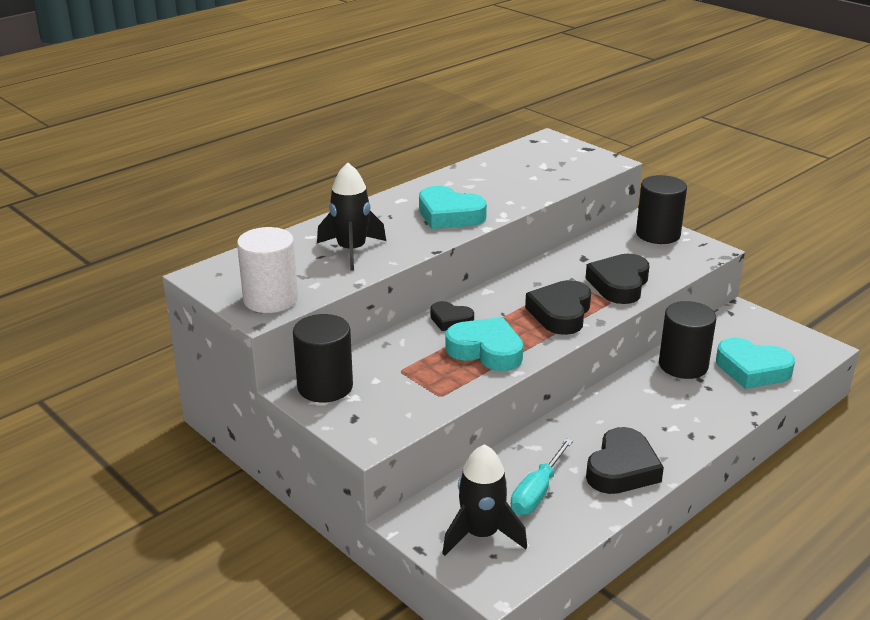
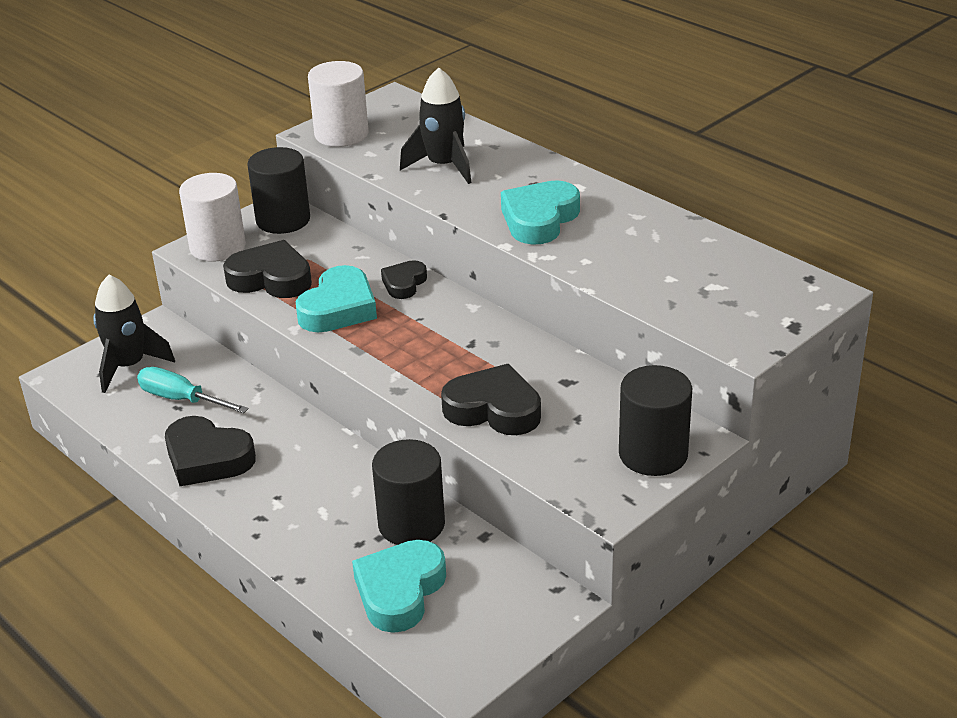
camera: 90 degrees right, 5 degrees up
black heart [525,280,591,335] -> black heart moved to [223,240,312,298]
none -> white cylinder [179,173,246,261]

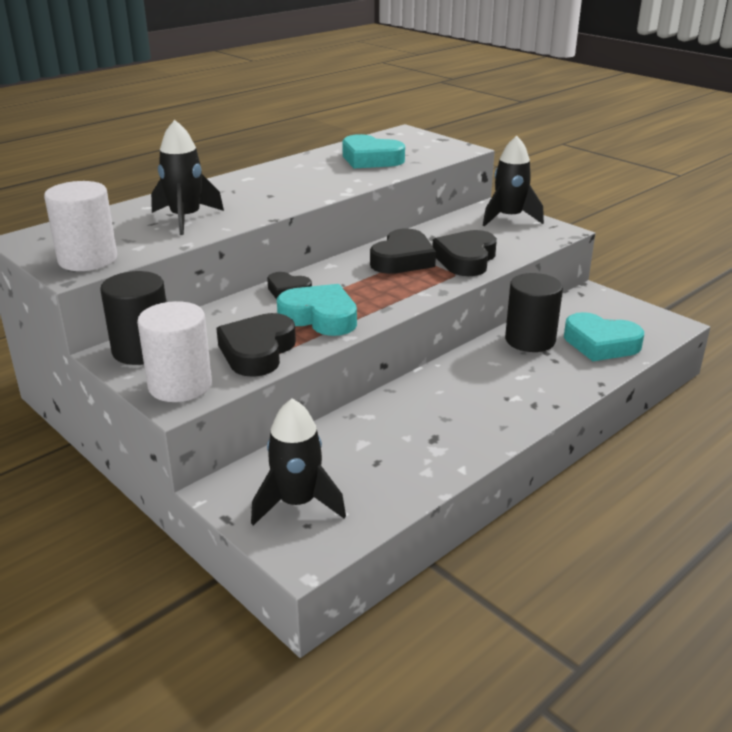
camera: 90 degrees left, 5 degrees down
turquoise screwdriver [137,367,249,413] -> none
black heart [165,416,256,486] -> black heart moved to [370,228,436,274]
turquoise heart [501,180,580,245] -> turquoise heart moved to [342,134,405,169]
black cylinder [619,365,692,476] -> black rocket [483,136,544,227]

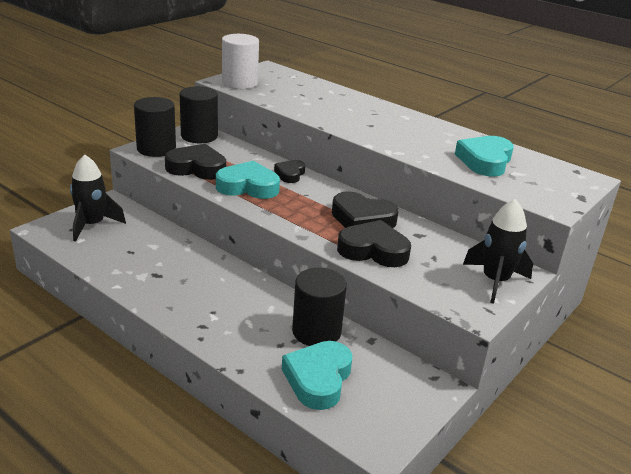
camera: 80 degrees right, 0 degrees up
white cylinder [137,301,212,402] -> black cylinder [134,97,176,157]
black rocket [151,120,224,235] -> none
turquoise heart [277,284,357,336] -> turquoise heart turned 105 degrees counterclockwise [216,161,280,199]

